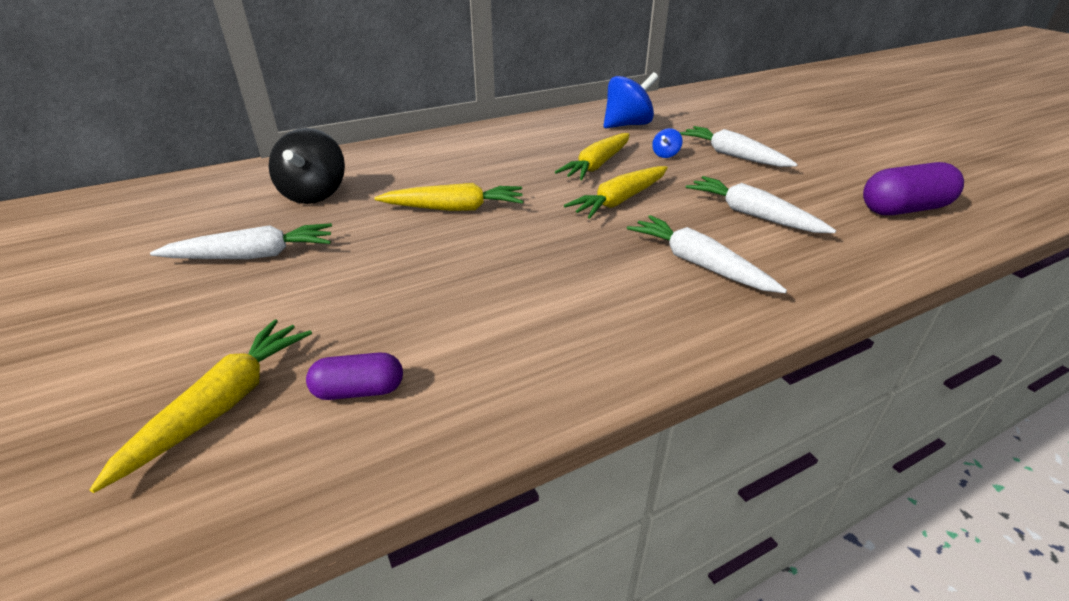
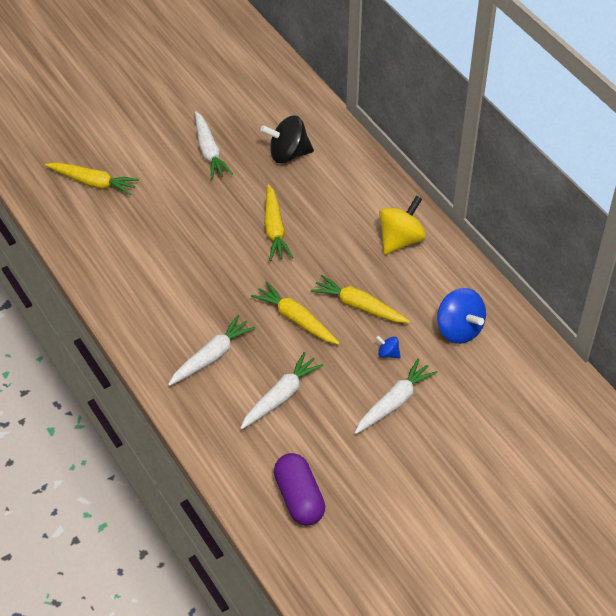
camera: 85 degrees right, 15 degrees up
purple capsule [306,352,403,400] -> none
none -> yellow spinning top [379,195,426,254]

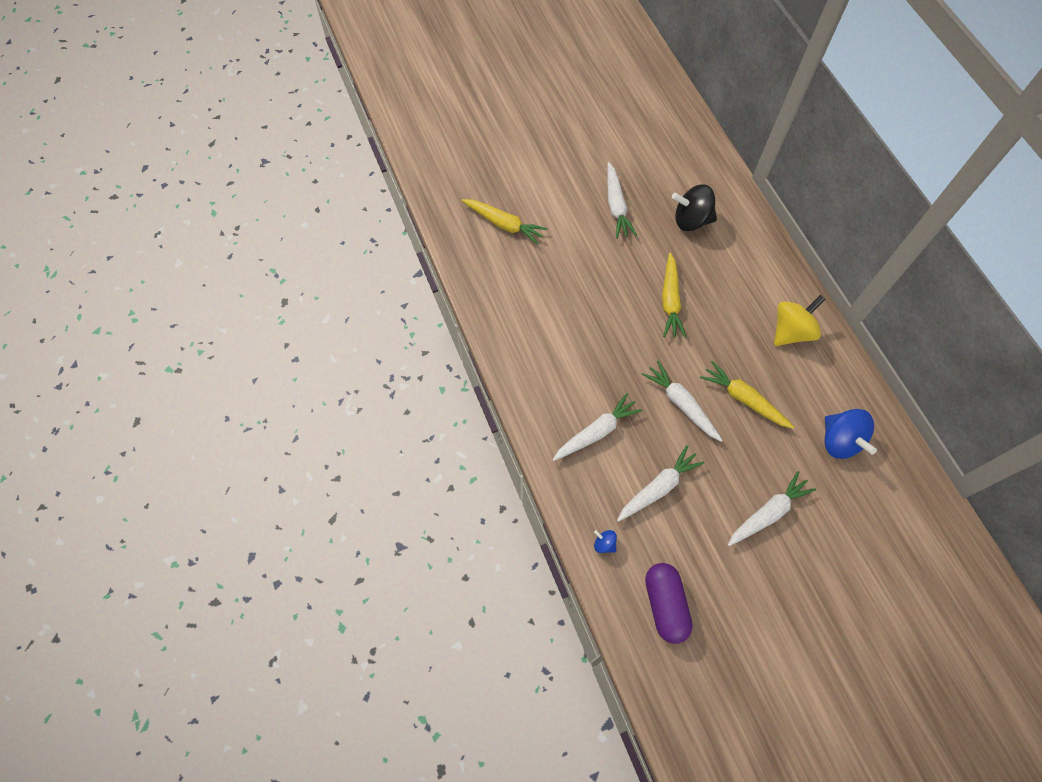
camera: 10 degrees right, 15 degrees up
yellow carrot [251,282,340,345] -> white carrot [642,360,723,442]
blue spinning top [376,336,400,358] -> blue spinning top moved to [594,530,617,553]

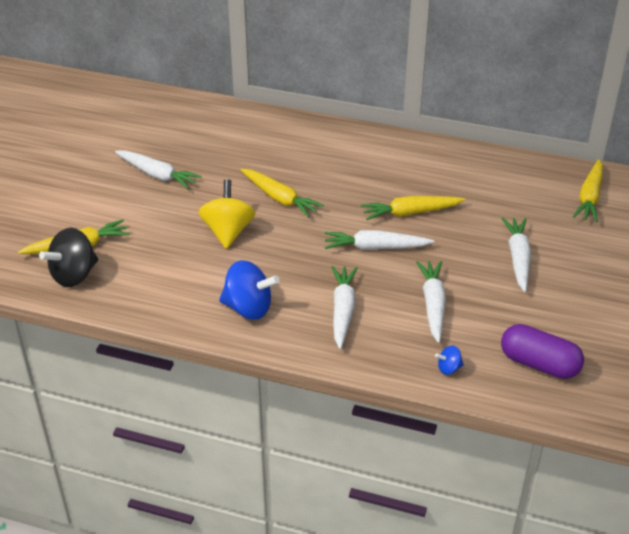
camera: 50 degrees left, 25 degrees down
black spinning top [672,185,717,231] -> black spinning top moved to [39,228,98,287]
yellow spinning top [774,295,825,346] -> yellow spinning top moved to [199,179,255,249]
blue spinning top [825,409,877,459] -> blue spinning top moved to [219,260,280,320]
none -> yellow carrot [573,159,603,222]

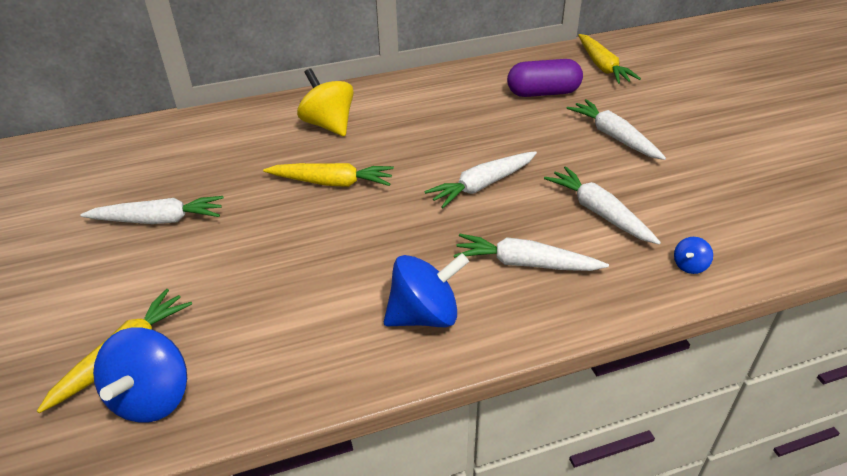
camera: 35 degrees left, 0 degrees up
black spinning top [39,228,98,287] -> blue spinning top [93,327,187,423]
yellow spinning top [199,179,255,249] -> yellow spinning top moved to [297,68,354,136]
white carrot [332,266,358,349] -> white carrot turned 45 degrees counterclockwise [454,234,609,271]
yellow carrot [361,196,465,220] -> none
purple capsule [501,324,584,379] -> purple capsule moved to [507,59,583,97]

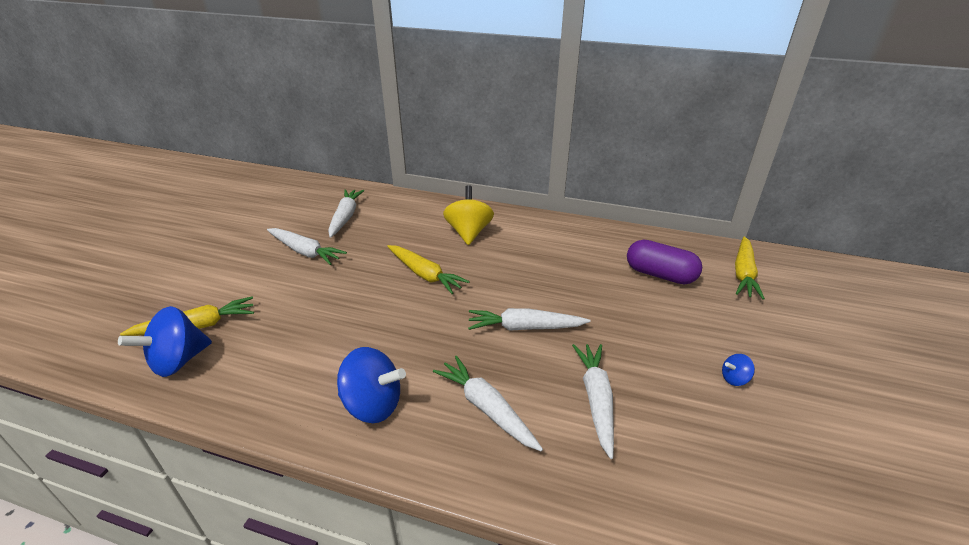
camera: 35 degrees right, 5 degrees down
white carrot [566,99,666,160] -> white carrot moved to [328,189,364,238]
blue spinning top [674,237,713,274] -> blue spinning top moved to [722,354,755,386]

